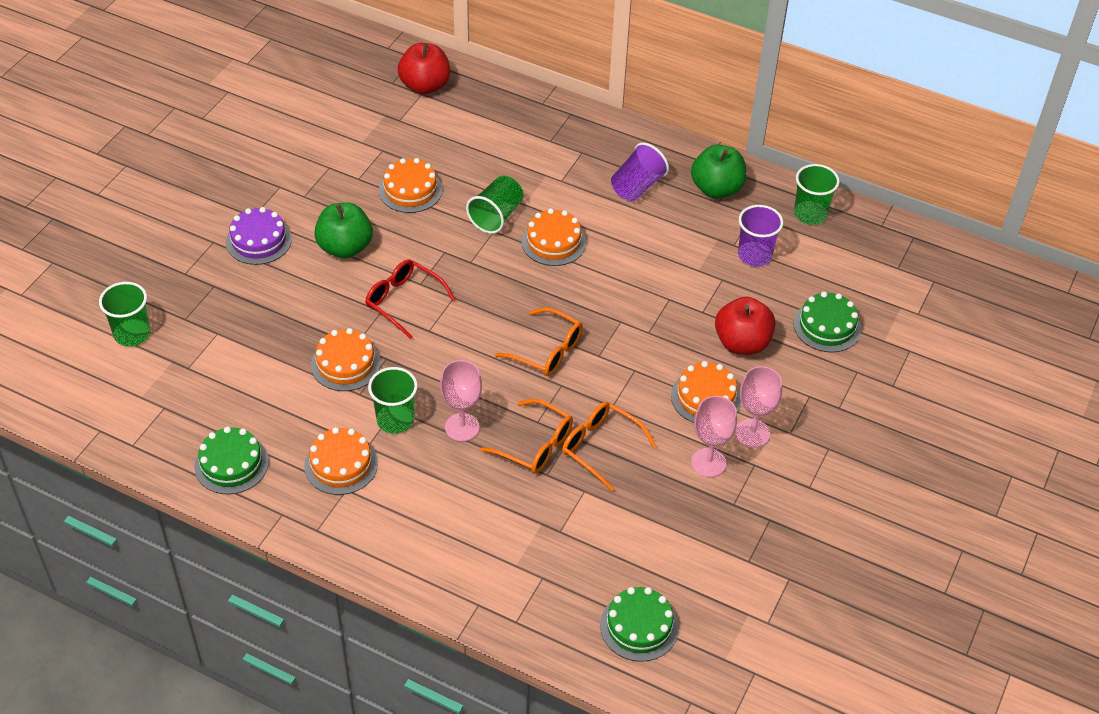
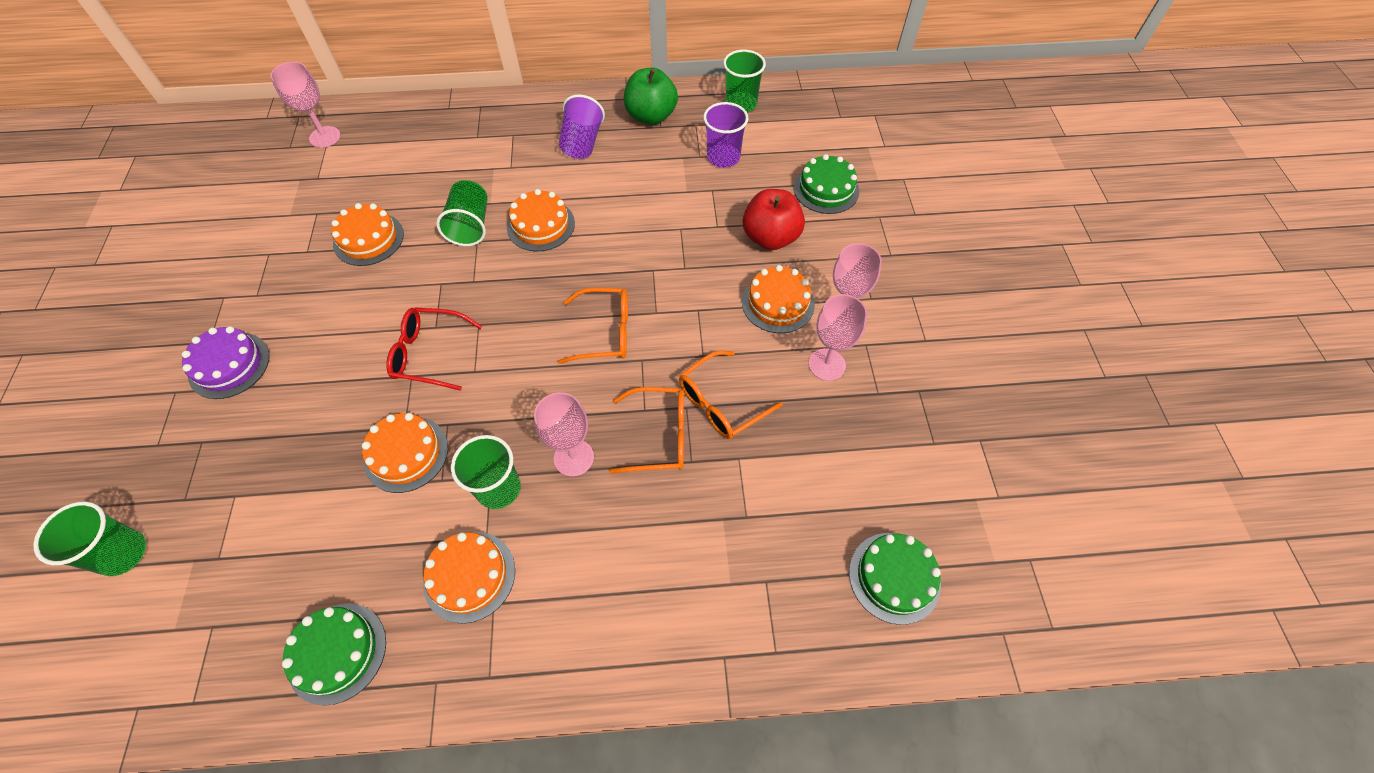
camera: 30 degrees left, 10 degrees up
green apple [314,202,373,258] -> none
red apple [398,43,450,95] -> pink goblet [270,62,341,148]
orange glasses [562,402,656,491] -> orange glasses turned 45 degrees counterclockwise [679,350,783,439]

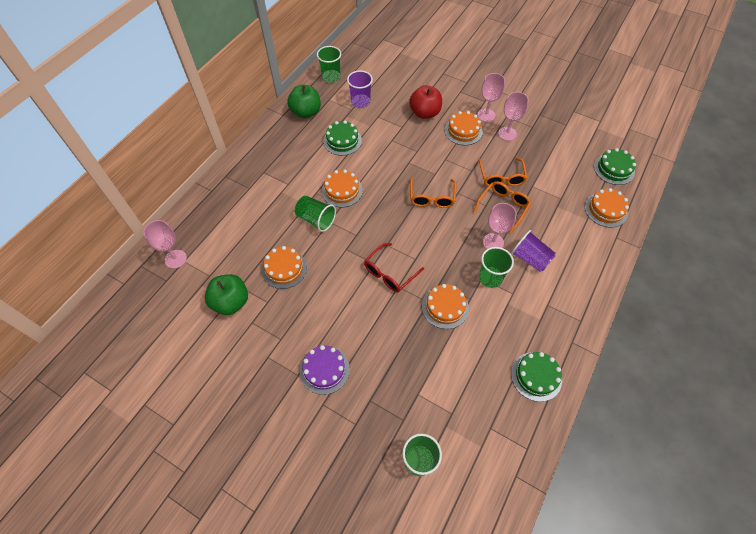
camera: 55 degrees left, 0 degrees up
orange cake [423,532,515,624] -> orange cake moved to [585,188,629,228]
orange glasses [558,288,628,364] -> orange glasses turned 150 degrees clockwise [410,177,456,208]
purple cup [559,94,605,159] -> purple cup moved to [511,230,556,272]
green cake [794,154,859,214] -> green cake moved to [323,121,362,156]
none -> green apple [205,274,248,315]

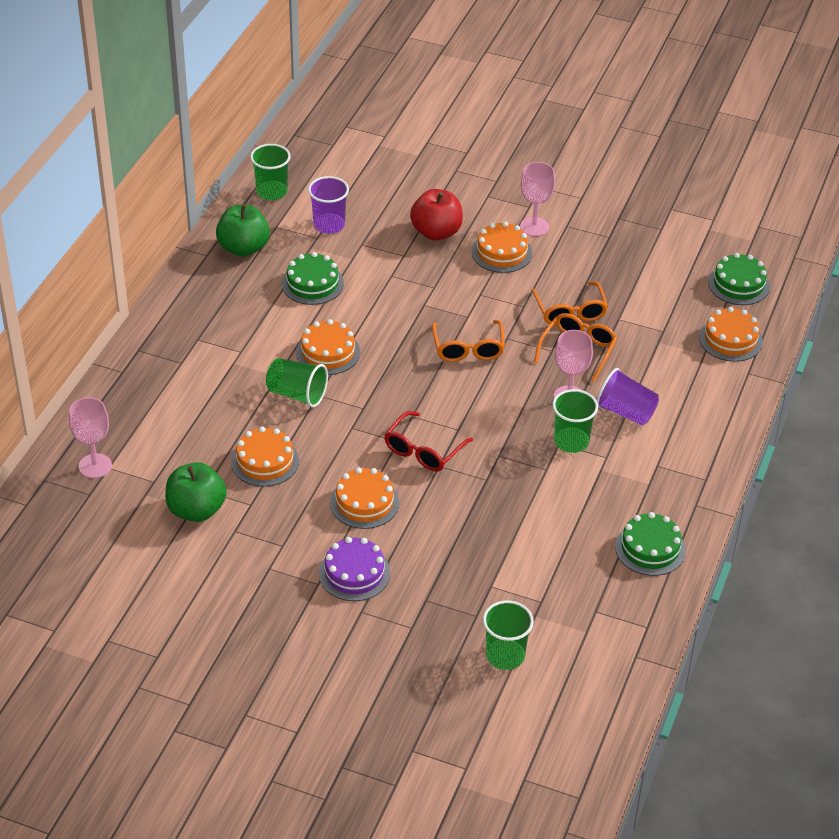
camera: 10 degrees left, 15 degrees down
orange cake [422,284,469,329] -> orange cake moved to [330,467,399,529]
pink goblet [498,92,529,141] -> none

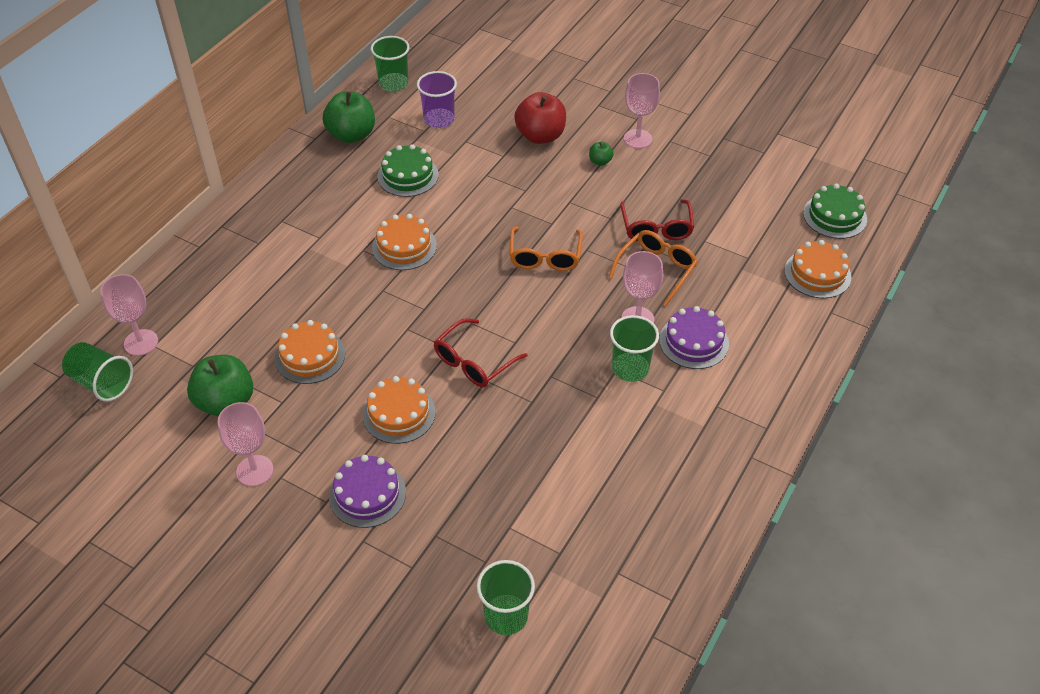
camera: 10 degrees right, 5 degrees up
green cup [266,358,328,407] -> green cup moved to [62,342,133,402]
orange cake [472,222,532,273] -> green apple [589,142,614,166]
orange glasses [531,282,608,325] -> red glasses [620,199,694,241]
purple cup [596,368,659,425] -> purple cake [659,306,729,369]
green cake [615,512,686,576] -> none
none -> pink goblet [218,402,273,486]

